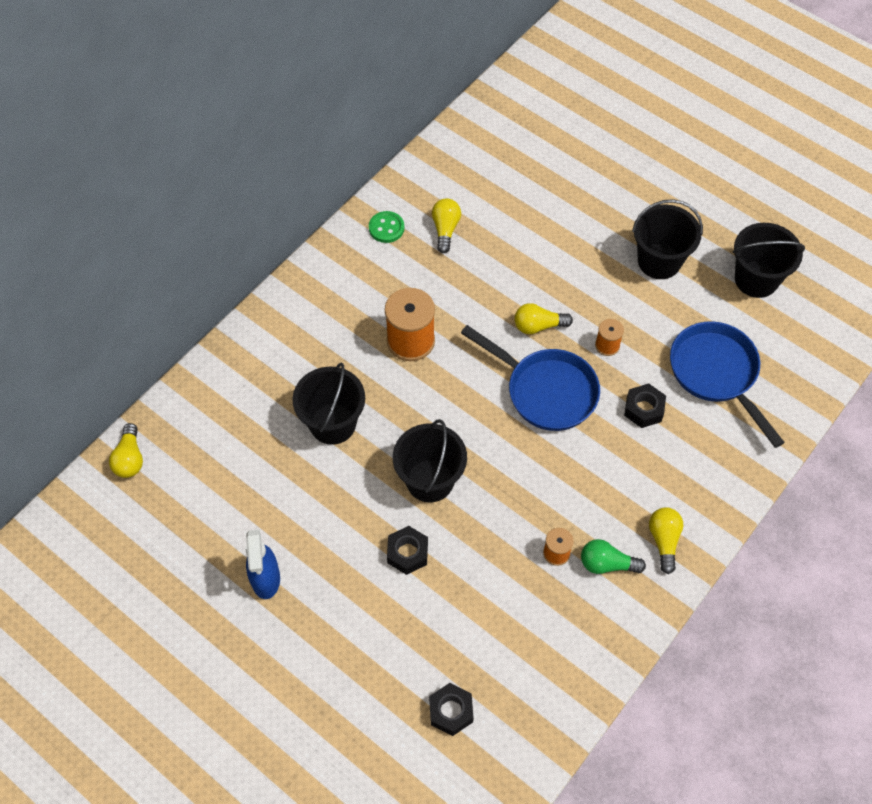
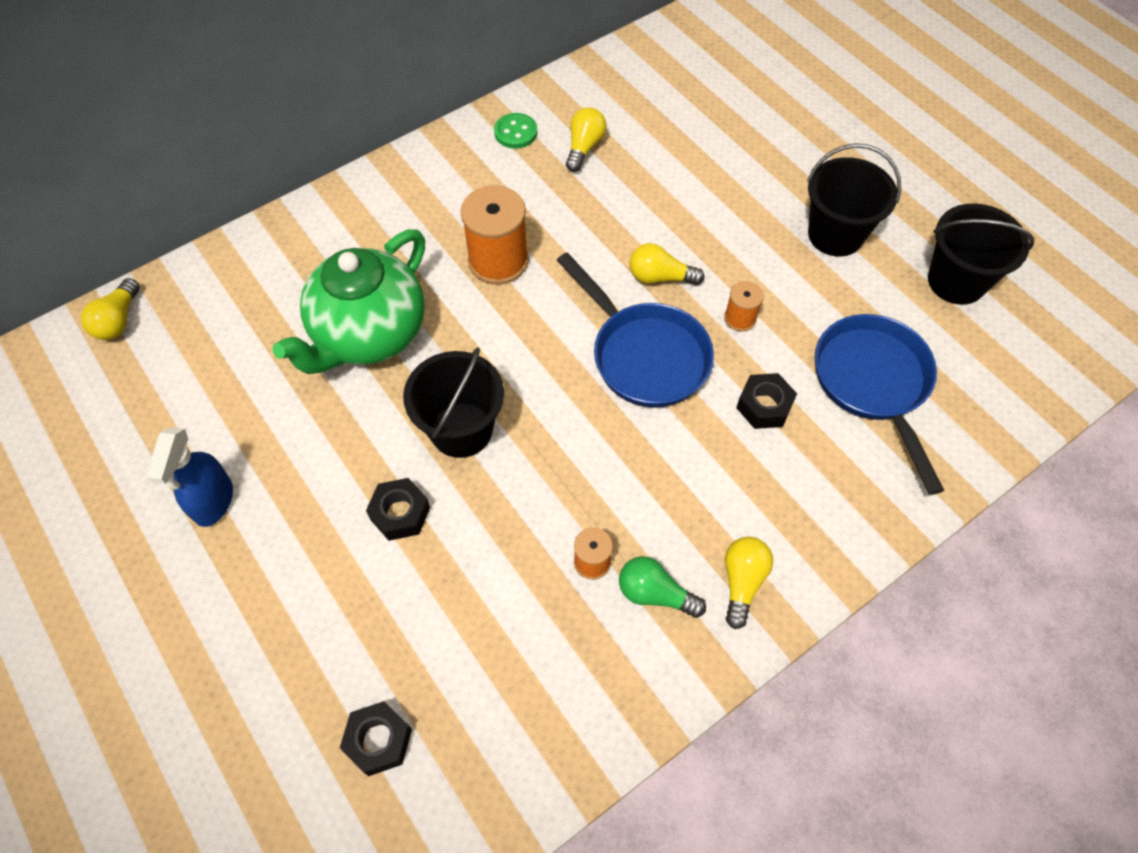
camera: 15 degrees right, 0 degrees up
black bucket [292,363,365,445] -> green teapot [273,229,425,374]

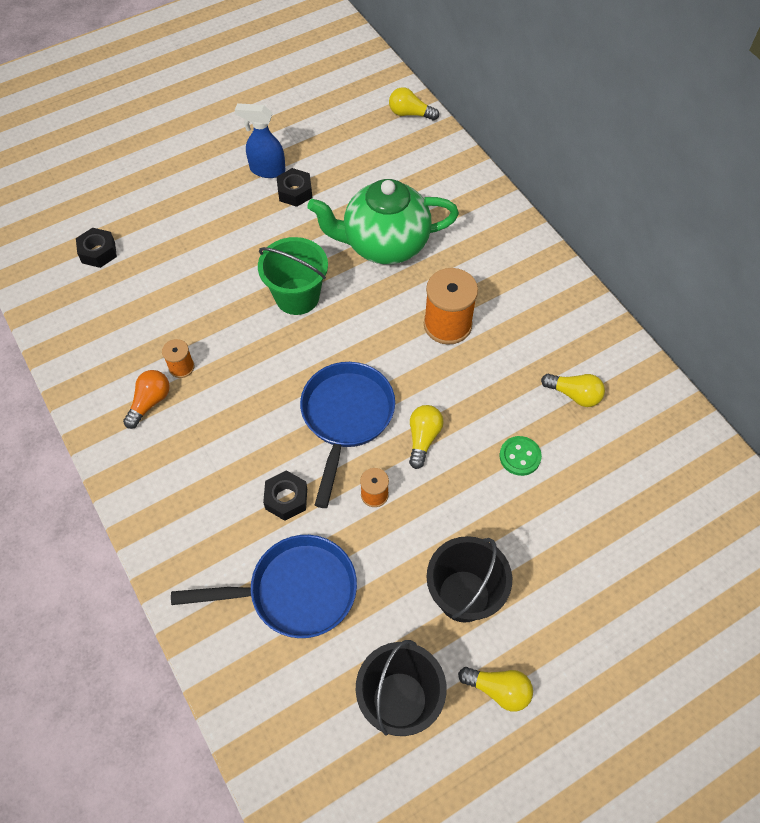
camera: 95 degrees right, 0 degrees up
green teapot [273,229,425,374] -> green teapot turned 45 degrees counterclockwise [307,179,459,264]
black nut [366,478,430,541] -> black nut moved to [277,168,312,207]
black bucket [403,347,504,458] -> green bucket [258,237,328,315]
green button [494,113,537,149] -> green button moved to [499,436,542,476]
blue pan [557,253,714,408] -> blue pan turned 135 degrees clockwise [300,362,395,508]
green light bulb [619,556,706,618] -> orange light bulb [123,370,170,429]
yellow light bulb [725,537,773,629] -> yellow light bulb moved to [458,667,533,712]

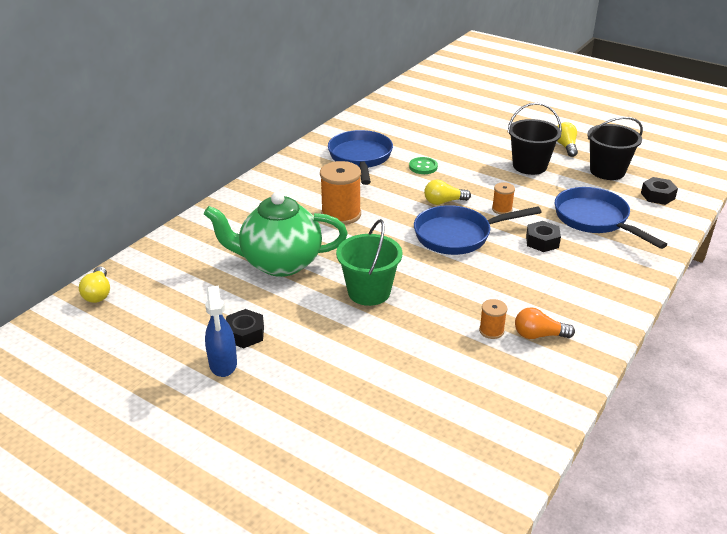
camera: 115 degrees left, 25 degrees down
black nut [76,228,117,268] -> black nut moved to [641,177,678,205]
green teapot [307,179,459,264] -> green teapot turned 120 degrees clockwise [204,192,348,277]
yellow light bulb [541,374,605,407] -> blue pan [328,130,393,185]

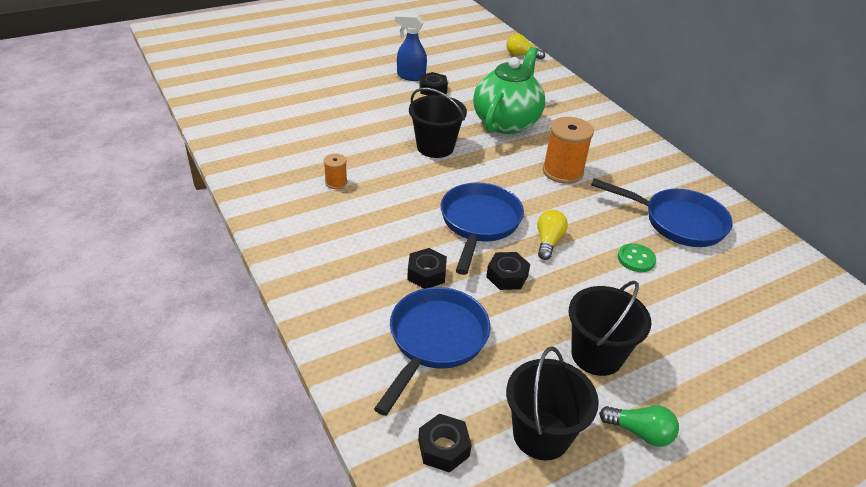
camera: 115 degrees right, 5 degrees up
green bucket [336,219,403,306] -> black bucket [409,88,467,158]
orange spool [492,182,515,214] -> black nut [486,252,530,290]
orange light bulb [515,307,575,339] -> none
blue pan [555,187,667,249] -> blue pan turned 60 degrees counterclockwise [374,287,490,416]
yellow light bulb [557,122,578,157] -> green light bulb [599,405,679,447]

